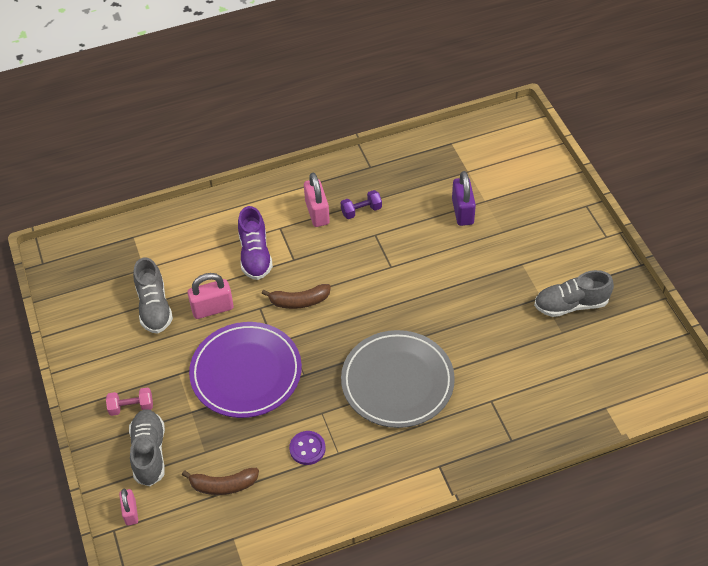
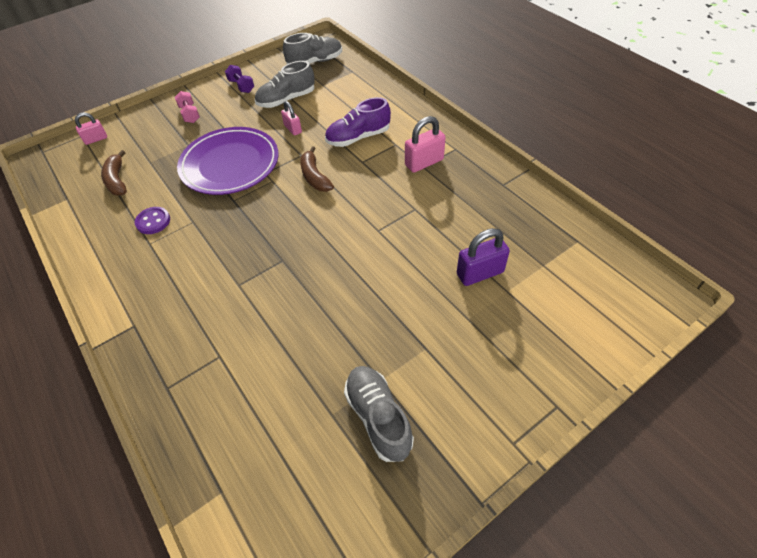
camera: 75 degrees right, 0 degrees up
grey shoe [129,409,165,486] -> grey shoe moved to [283,33,342,64]
pink padlock [188,273,234,319] -> pink padlock [281,101,302,136], size x0.63
purple dumbbell [341,190,382,219] -> purple dumbbell moved to [225,65,254,93]
grey plate [341,330,455,428] -> none

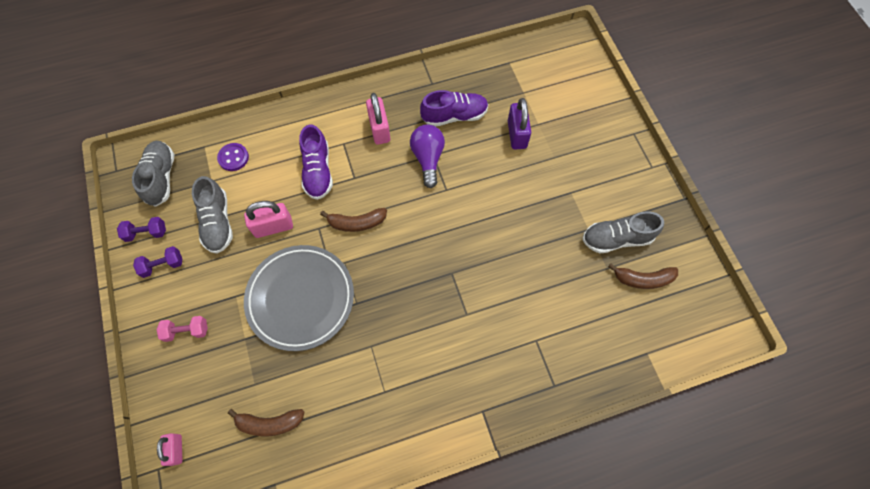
camera: 75 degrees left, 15 degrees up
purple button [135,207,170,234] -> purple button moved to [217,143,249,171]
purple plate [177,127,278,195] -> grey plate [244,245,354,351]
pink padlock [281,101,302,136] -> pink padlock [244,201,293,238], size x1.59
none -> purple dumbbell [117,217,166,242]
none -> purple light bulb [410,124,445,188]
none -> purple shoe [420,90,488,127]
none -> brown banana [608,263,678,289]

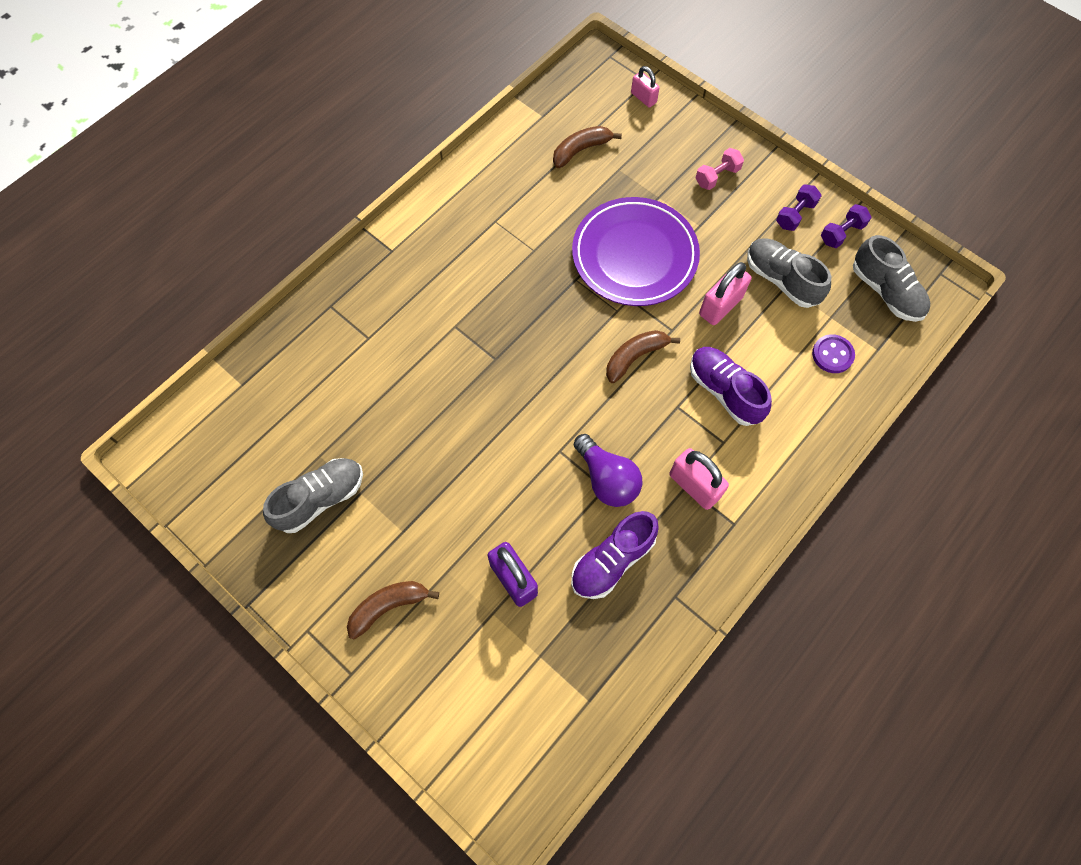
camera: 150 degrees right, 0 degrees up
grey plate [244,245,354,351] -> purple plate [572,197,700,306]
brown banana [608,263,678,289] -> brown banana moved to [347,581,439,639]

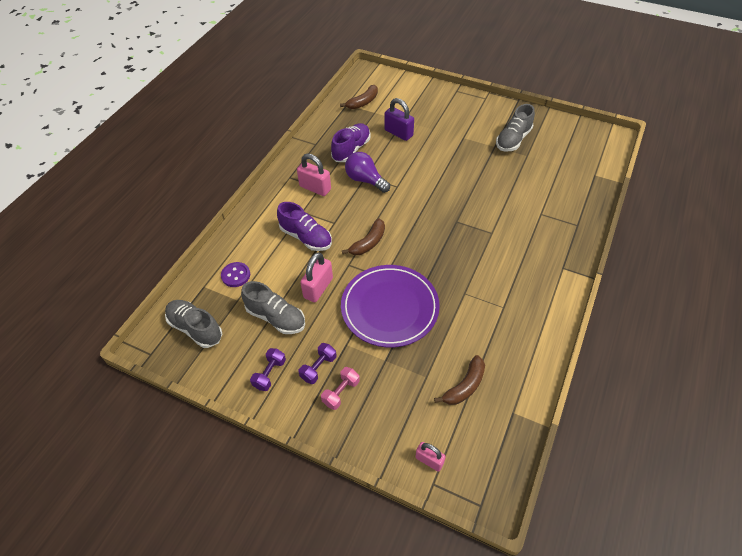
camera: 165 degrees right, 15 degrees down
brown banana [347,581,439,639] -> brown banana moved to [340,85,378,109]
purple dumbbell [821,204,871,248] -> purple dumbbell moved to [299,343,336,384]

